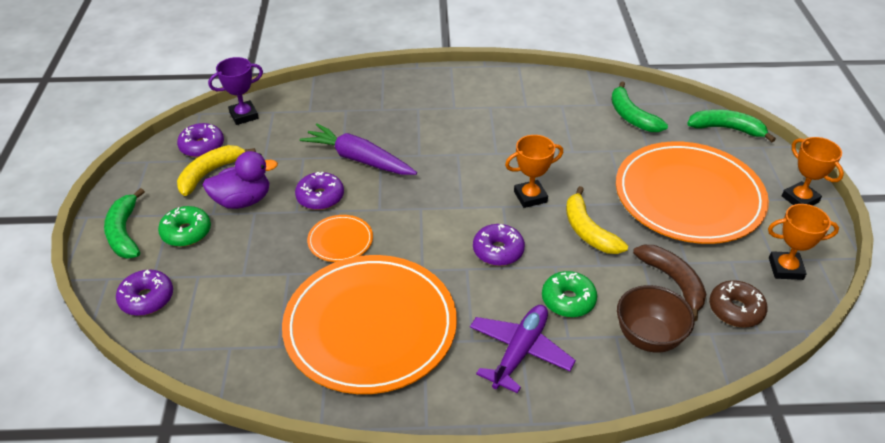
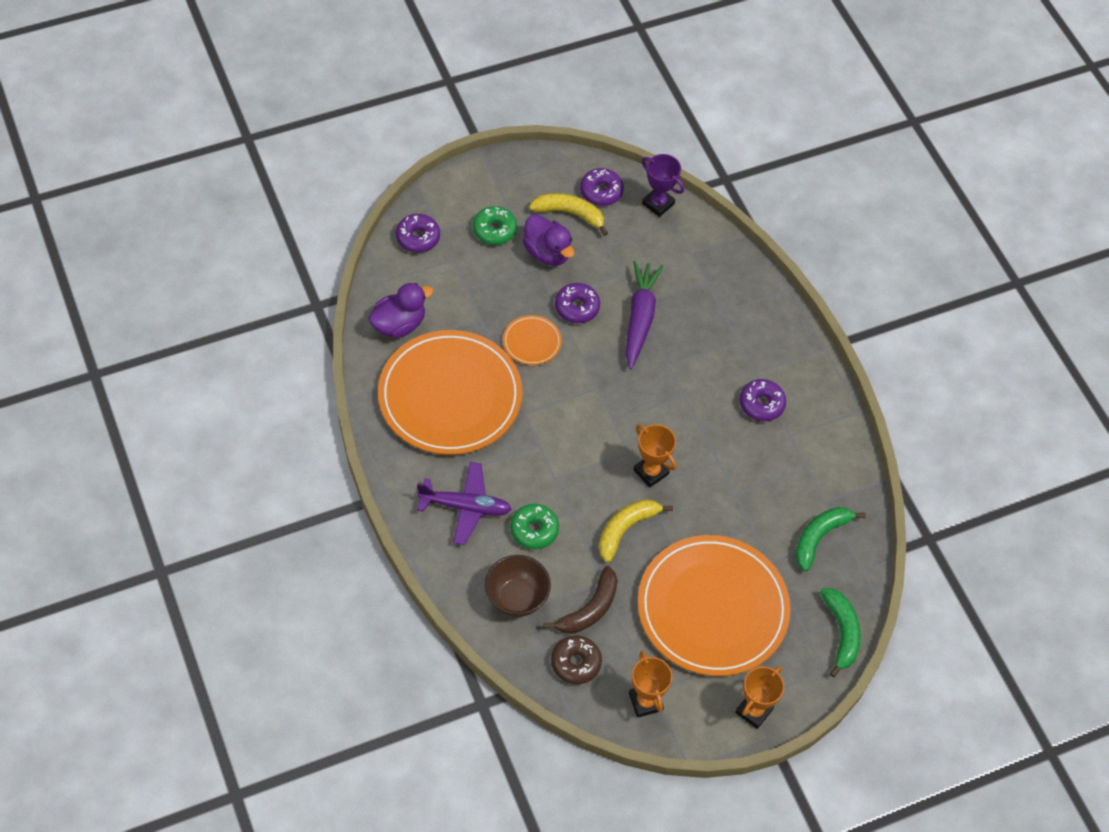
camera: 65 degrees right, 15 degrees up
green banana [104,188,145,259] -> none
purple donut [473,224,525,266] -> purple donut moved to [739,379,786,421]
none -> purple duck [368,283,433,338]

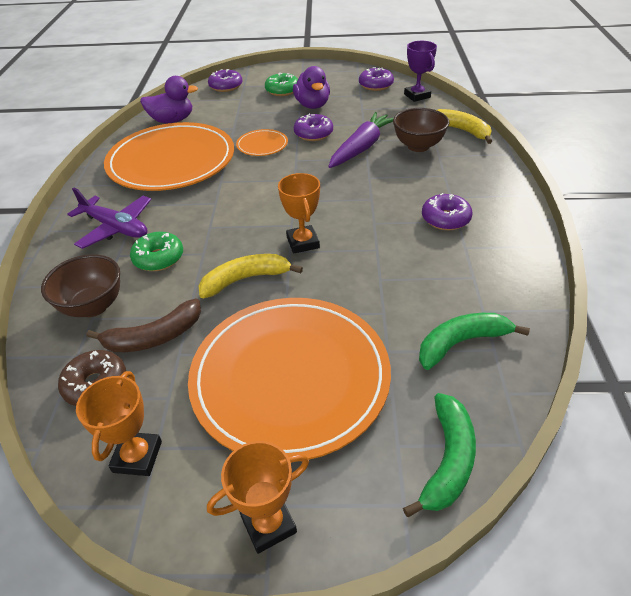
camera: 30 degrees right, 15 degrees down
yellow banana [529,193,608,236] -> yellow banana moved to [437,109,492,144]
none -> brown bowl [393,108,449,152]

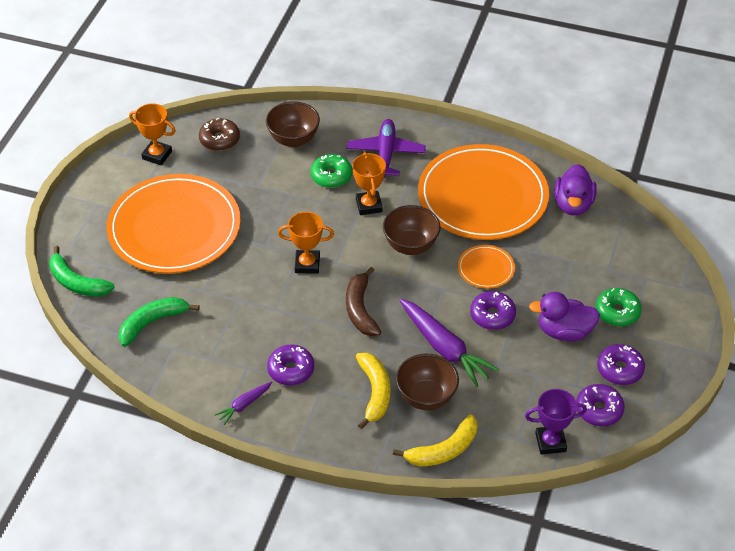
camera: 105 degrees right, 5 degrees up
purple plane [67,187,151,249] -> purple plane turned 135 degrees clockwise [347,119,426,178]
brown banana [86,299,201,352] -> brown banana moved to [346,267,381,336]
yellow banana [199,254,303,298] -> yellow banana moved to [356,353,391,429]
orange trophy [207,441,309,554] -> orange trophy moved to [352,152,386,215]
purple donut [208,69,242,92] -> purple donut moved to [597,344,645,385]
green banana [419,313,530,370] -> green banana turned 120 degrees counterclockwise [119,297,200,347]
none -> purple carrot [215,382,272,425]
none -> brown bowl [383,205,441,255]

